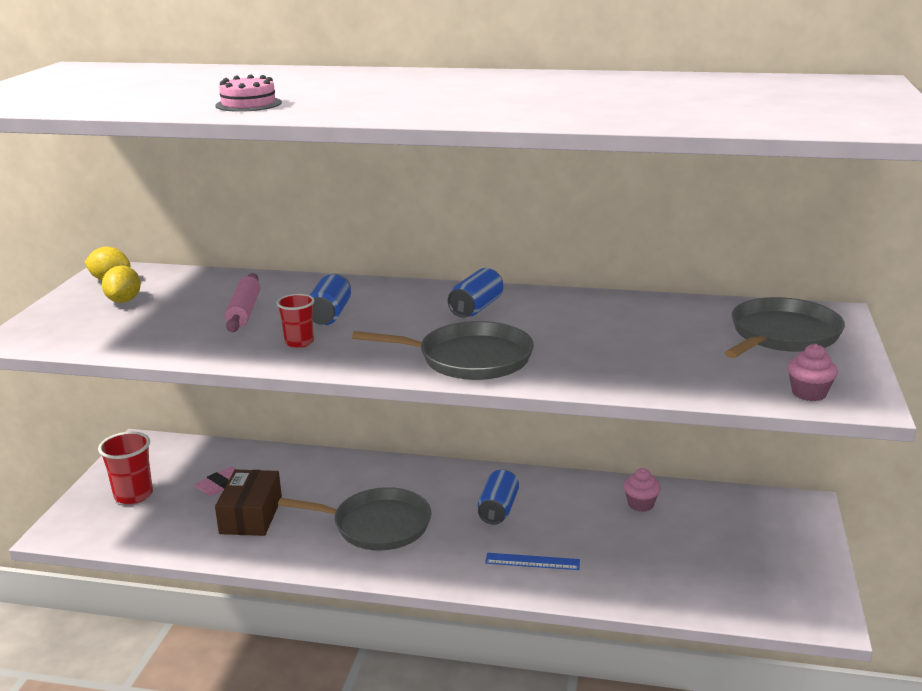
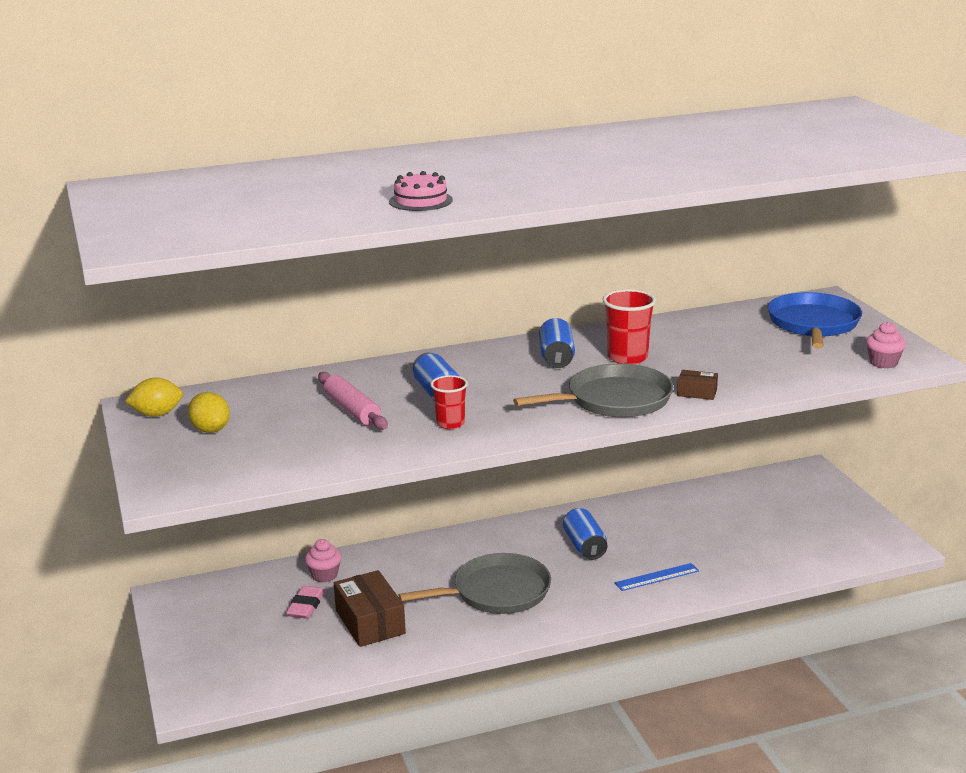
camera: 30 degrees left, 0 degrees up
red cup [98,432,153,504] -> red cup moved to [603,289,656,364]
pink cupcake [623,468,661,512] -> pink cupcake moved to [305,539,342,583]
grey pan [725,297,845,358] -> blue pan [767,292,862,349]
none -> brown box [677,370,718,400]

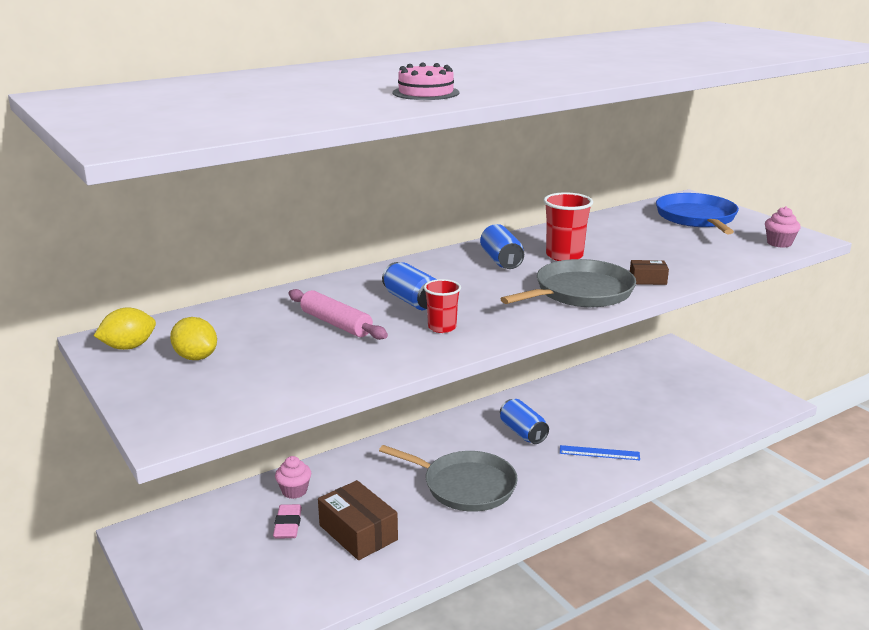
camera: 15 degrees left, 0 degrees up
grey pan [398,553,551,614] -> grey pan turned 60 degrees clockwise [379,445,518,512]
blue ruler [615,563,699,591] -> blue ruler turned 45 degrees clockwise [560,445,640,460]

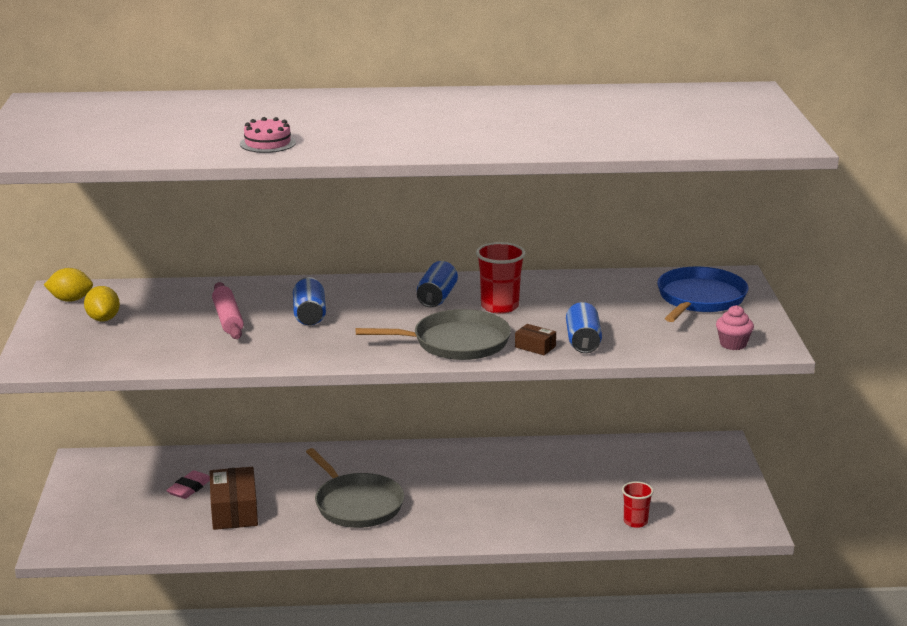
camera: 30 degrees right, 0 degrees up
pink cupcake [275,456,311,499] -> none
red cup [424,279,461,333] -> red cup moved to [622,481,654,528]
blue can [500,399,549,444] -> blue can moved to [566,302,602,353]
blue ruler [560,445,640,460] -> none

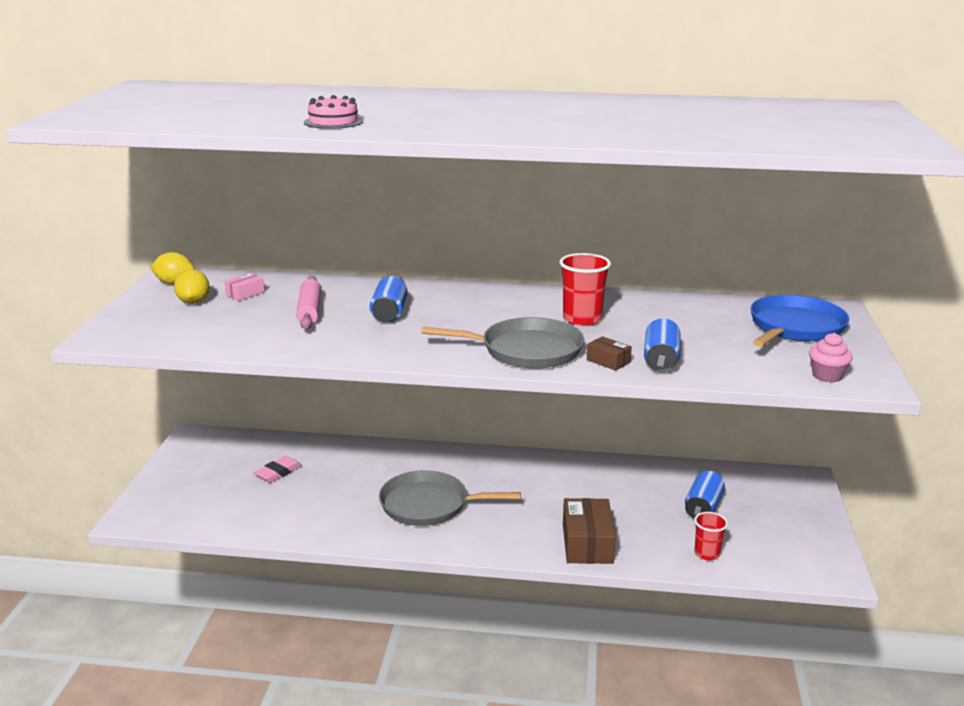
camera: 10 degrees right, 0 degrees up
brown box [210,467,258,530] -> brown box moved to [563,498,616,564]
grey pan [306,448,404,528] -> grey pan turned 120 degrees clockwise [379,470,521,526]
blue can [417,261,458,307] -> blue can moved to [685,471,725,519]
none -> pink box [224,273,265,301]

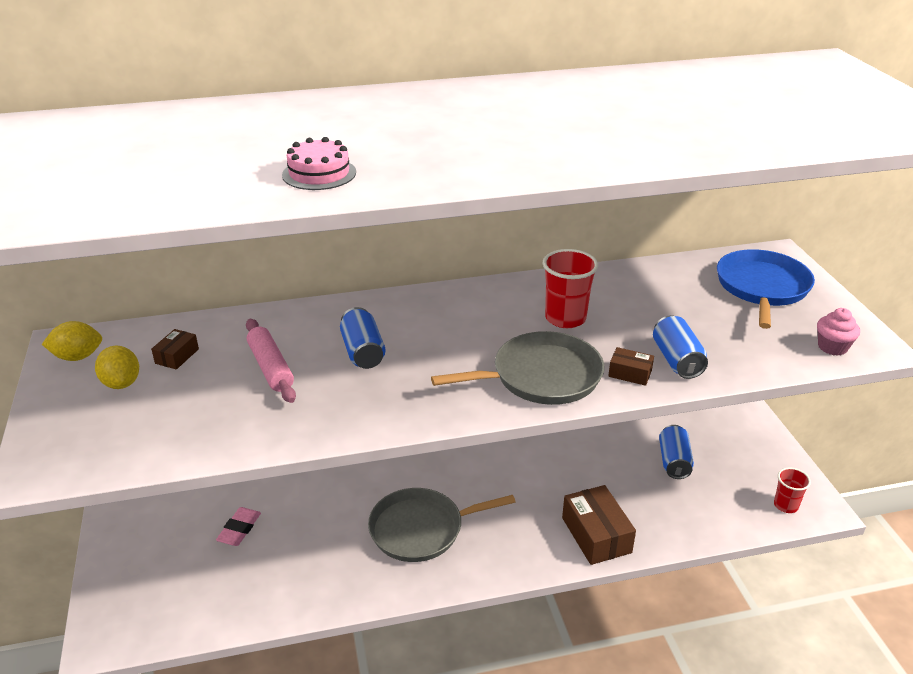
camera: 20 degrees left, 10 degrees up
pink box [224,273,265,301] -> brown box [151,329,199,370]
red cup [694,512,728,560] -> red cup moved to [774,468,811,513]

